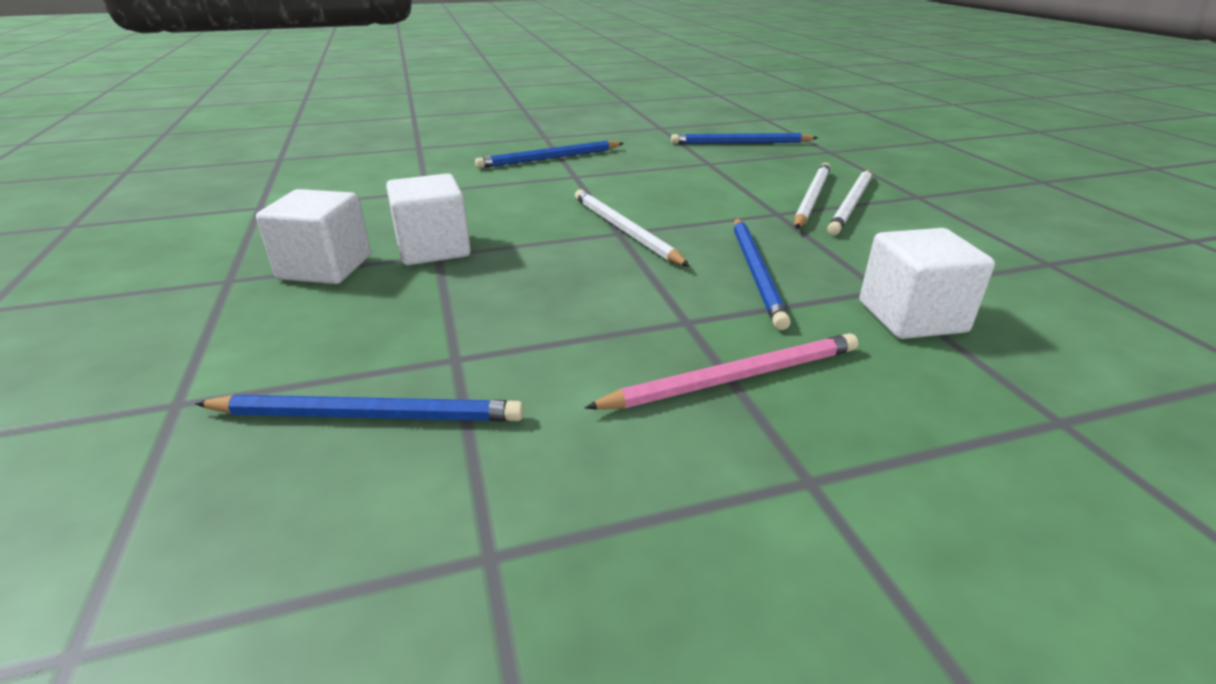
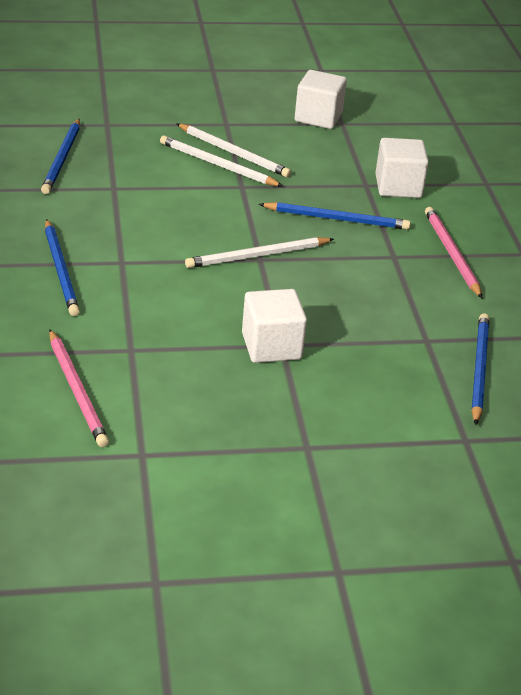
camera: 85 degrees left, 5 degrees up
white cube [256,189,371,284] -> white cube moved to [295,70,347,129]
none -> pink pencil [49,330,109,447]

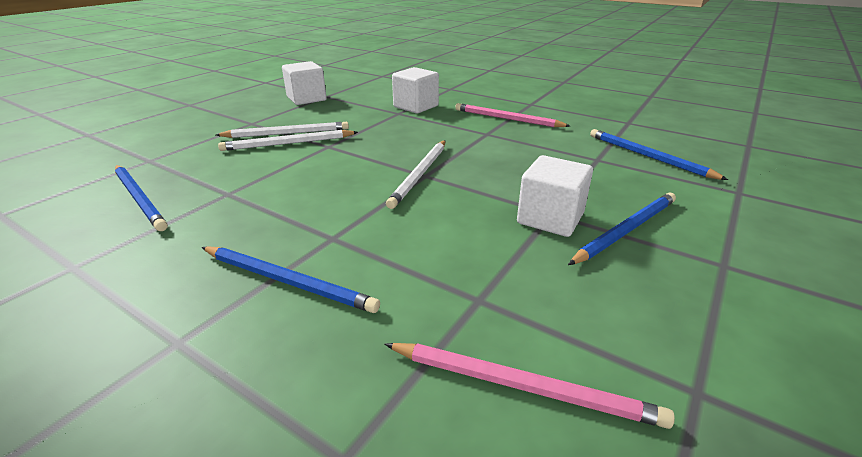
camera: 45 degrees left, 5 degrees down
blue pencil [259,202,411,230] -> blue pencil moved to [568,192,676,265]

